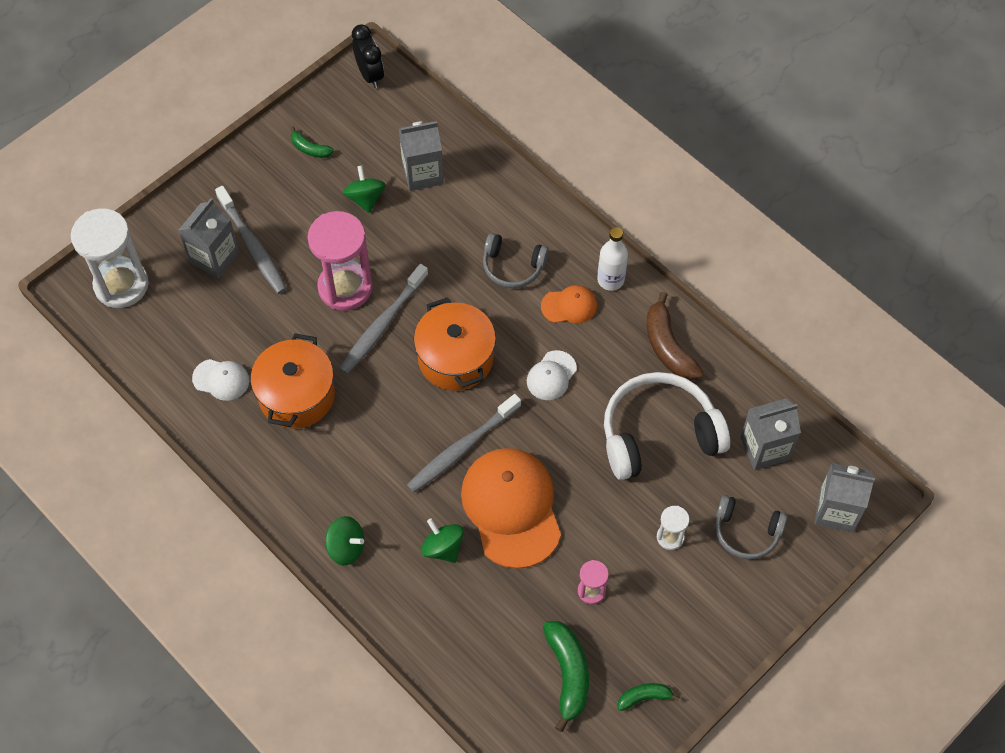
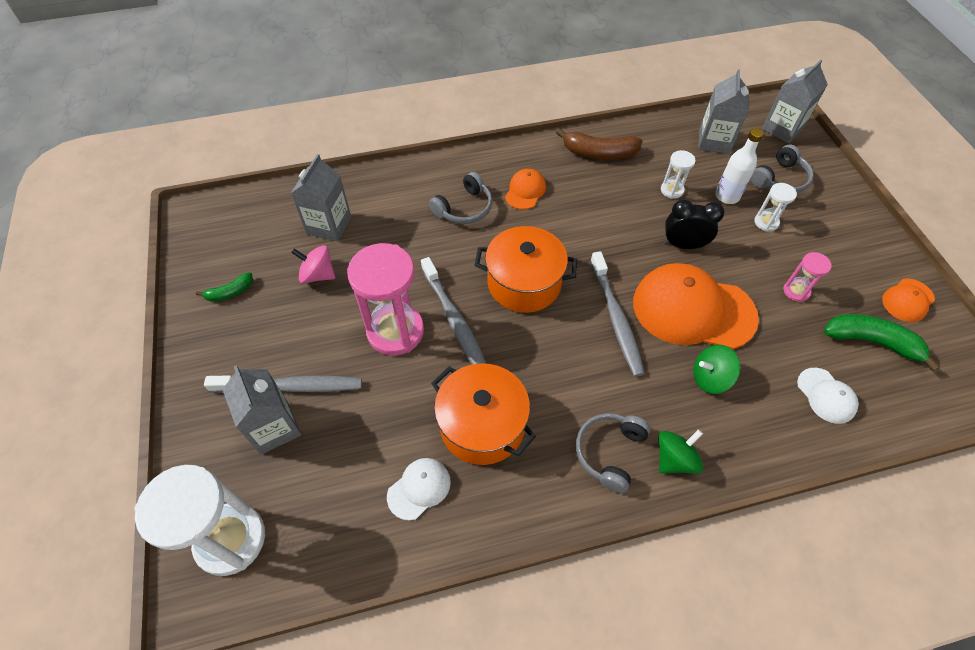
camera: 60 degrees left, 5 degrees down
green spinning top [343,166,386,213] -> pink spinning top [291,245,335,284]
black clock [352,24,384,88] -> black clock moved to [664,200,724,249]
white cap [527,350,577,400] -> white cap moved to [797,368,858,424]
white bottle [597,227,628,291] -> white bottle moved to [715,128,763,204]
white headphones [604,372,730,480] -> white hourglass [661,150,695,199]
green banana [618,683,680,711] -> orange cap [882,278,935,322]
none -> grey headphones [576,413,651,493]

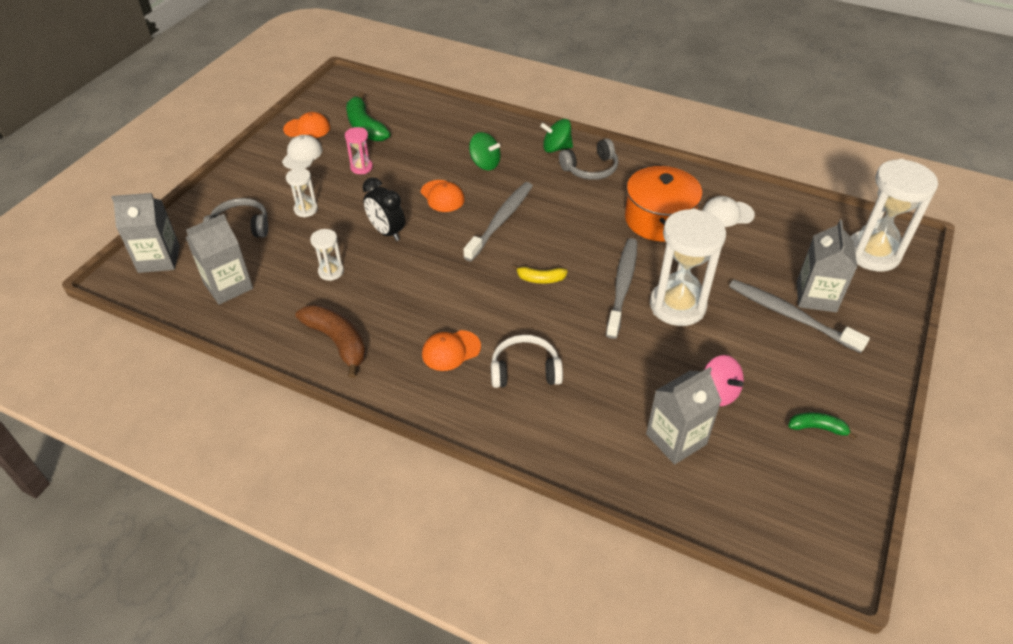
camera: 140 degrees left, 10 degrees down
pink hourglass [347,243,424,356] -> white hourglass [650,209,726,326]
grey headphones [429,172,493,224] -> white headphones [491,335,563,388]
orange pot [474,226,578,313] -> yellow banana [512,265,568,284]
orange cap [633,263,759,350] -> orange cap [421,180,465,212], size x0.47
white bottle [715,128,763,204] -> none
white cap [797,368,858,424] -> white cap moved to [282,135,322,170]

